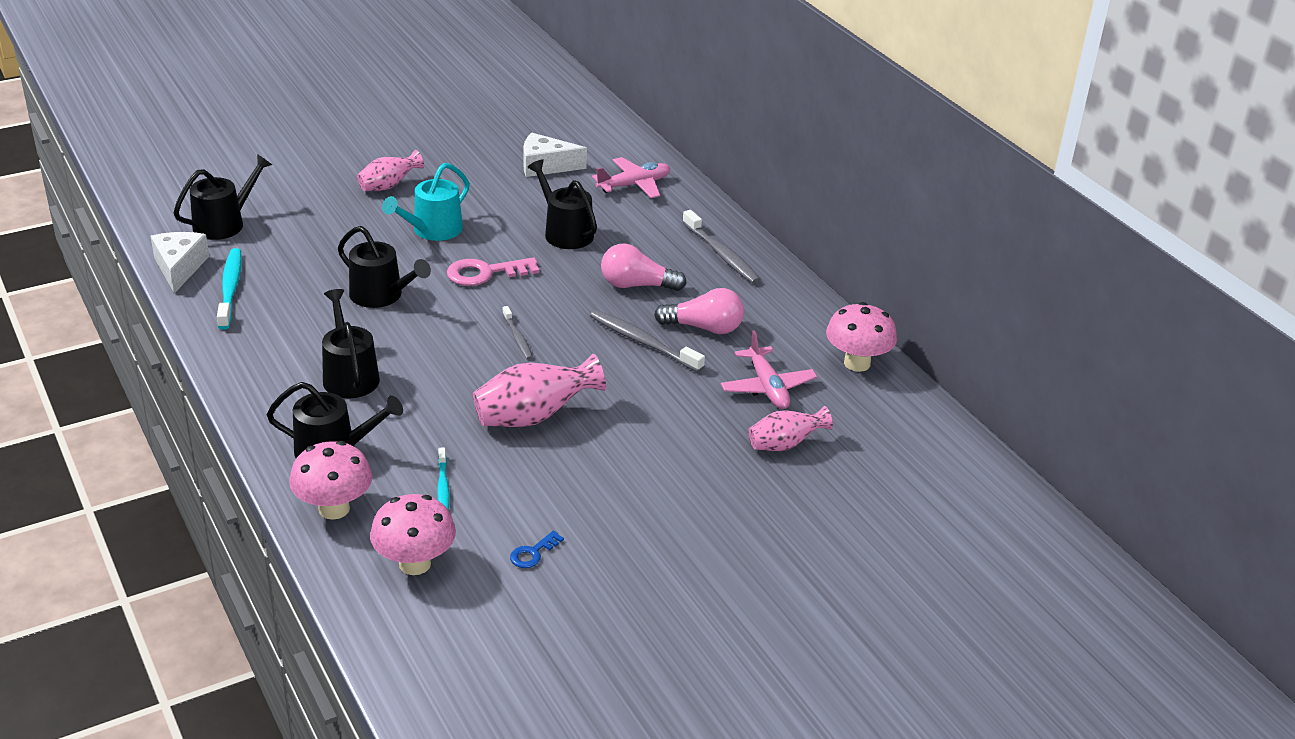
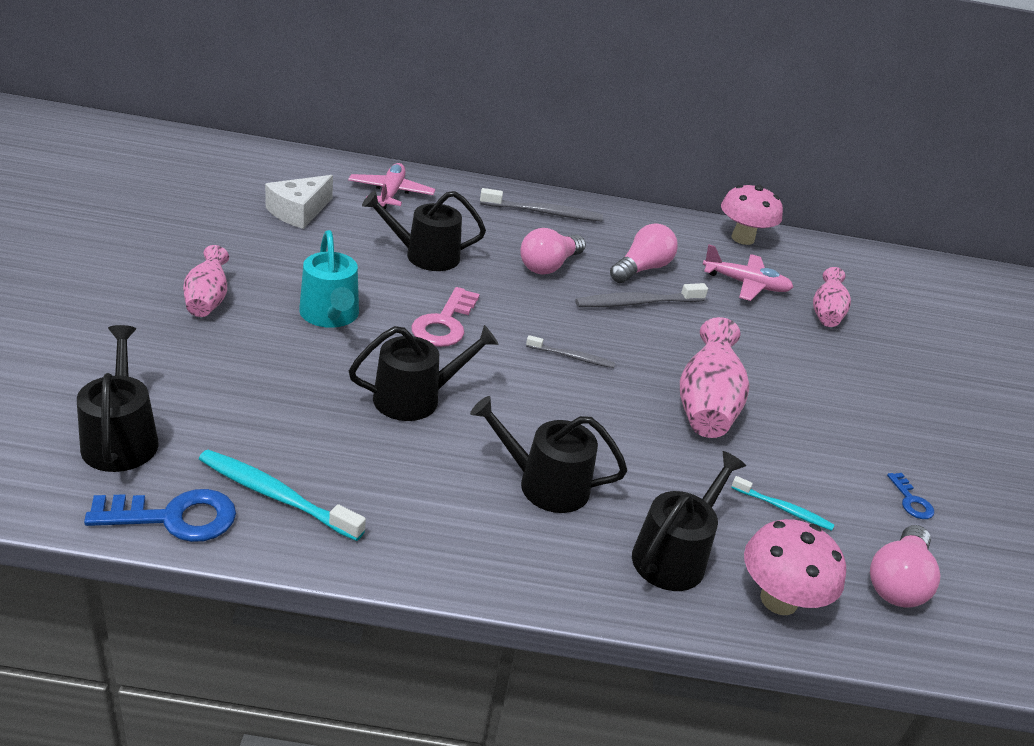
camera: 60 degrees left, 0 degrees up
white cheese [150,232,209,294] -> blue key [84,489,236,542]
pink mushroom [370,494,456,575] -> pink light bulb [870,525,940,608]

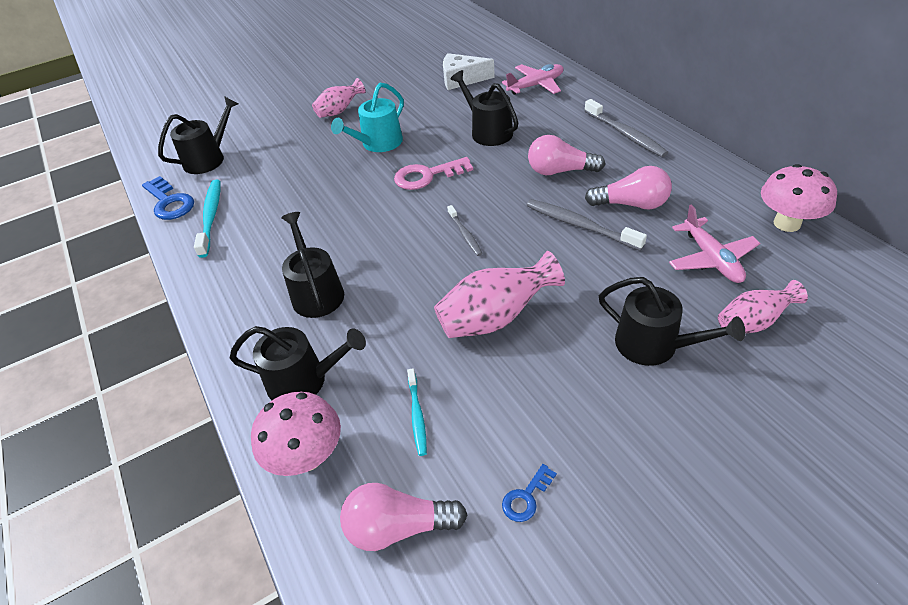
camera: 65 degrees right, 10 degrees up
black watering can [349,325,499,421] -> black watering can moved to [599,277,745,366]

